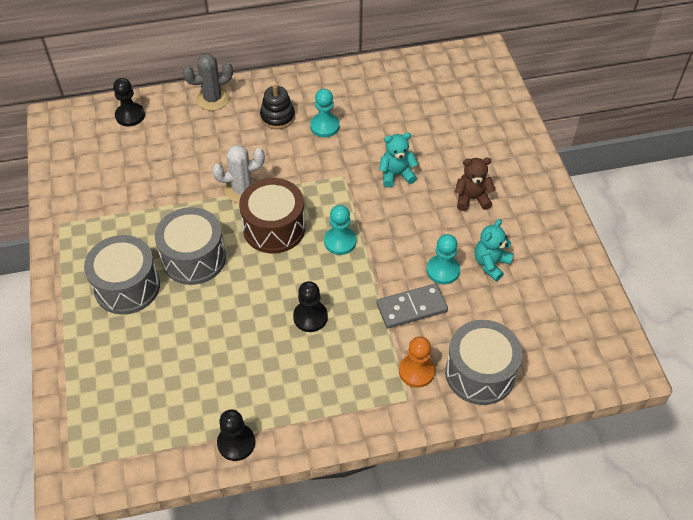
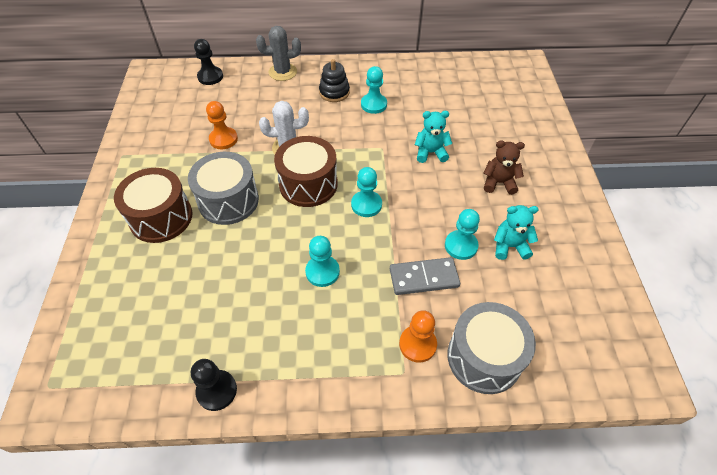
camera: 10 degrees right, 0 degrees up
grey drum [84,235,160,315] -> brown drum [114,168,192,243]
black pawn [293,281,328,332] -> turquoise pawn [305,236,340,287]
turquoise teddy bear [475,219,514,281] -> turquoise teddy bear turned 45 degrees clockwise [494,205,539,260]
none -> orange pawn [206,101,238,149]

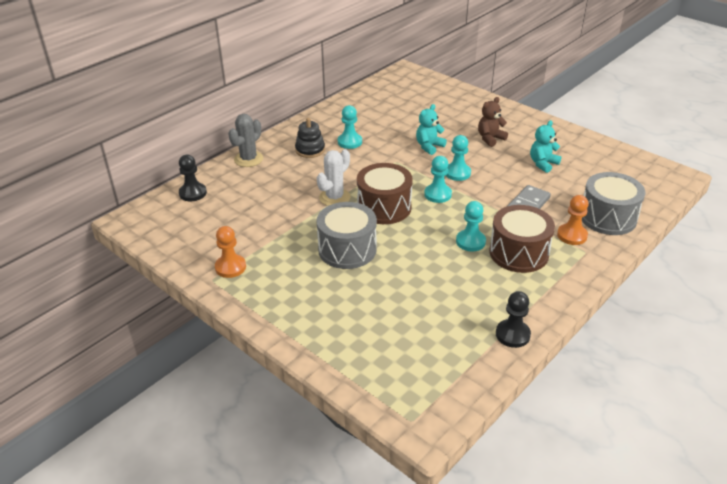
camera: 45 degrees left, 15 degrees down
brown drum [114,168,192,243] -> brown drum moved to [489,205,555,273]
orange pawn [206,101,238,149] -> orange pawn moved to [215,226,246,278]
turquoise pawn [445,209,480,260] -> turquoise pawn moved to [445,135,471,181]

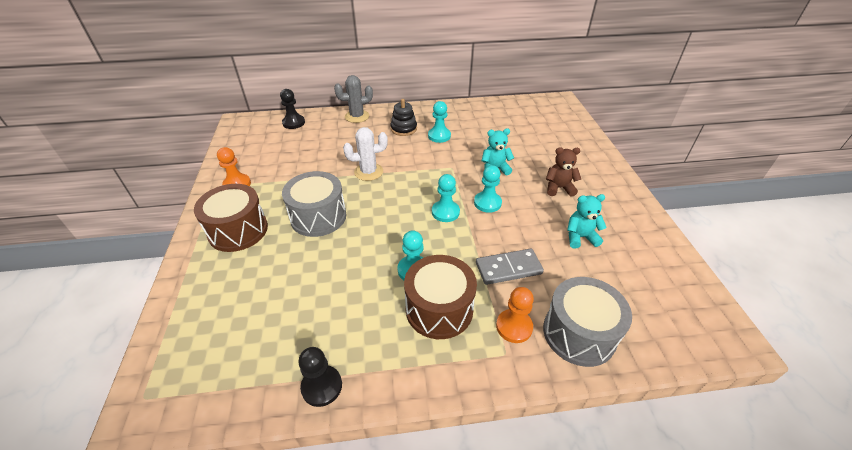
camera: 40 degrees right, 5 degrees up
brown drum [357,163,413,224] -> brown drum moved to [194,184,268,252]

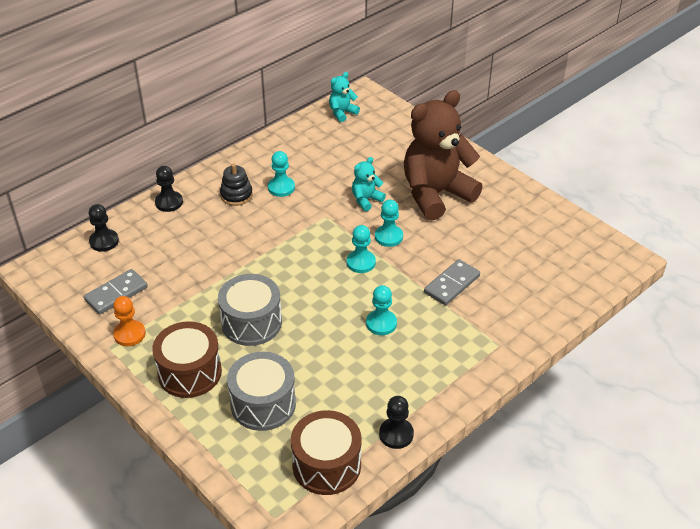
camera: 35 degrees left, 0 degrees up
grey cactus [334,75,373,123] -> black pawn [155,166,183,212]
white cactus [343,127,388,181] -> none
brown drum [404,255,477,339] -> brown drum moved to [291,410,362,495]
orange pawn [496,287,534,343] -> none
grey drum [543,277,632,367] -> grey drum moved to [227,352,296,431]
brown teddy bear [546,147,581,197] -> brown teddy bear [404,90,483,221], size x2.35
turquoise teddy bear [567,194,607,249] -> turquoise teddy bear moved to [329,72,360,122]
none -> grey domino [84,269,148,315]

